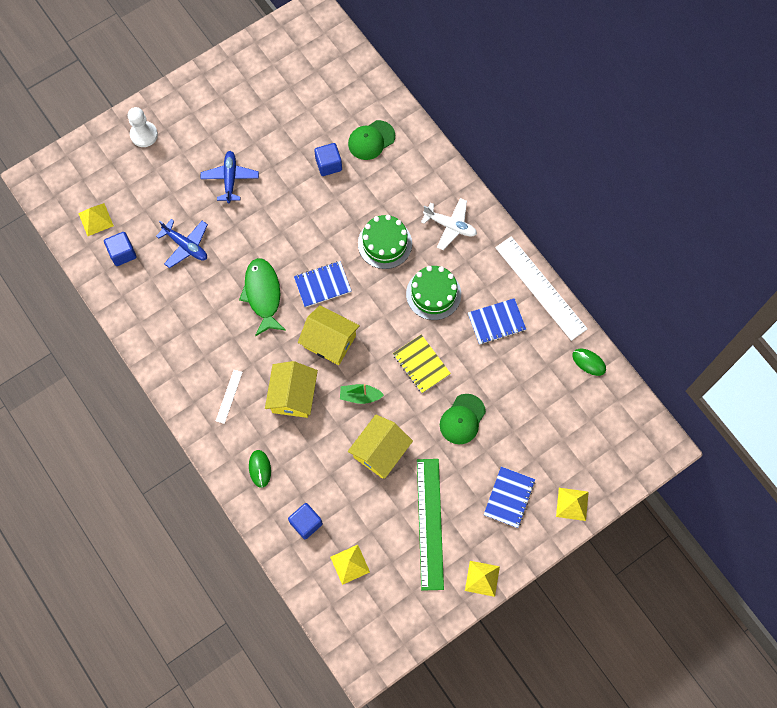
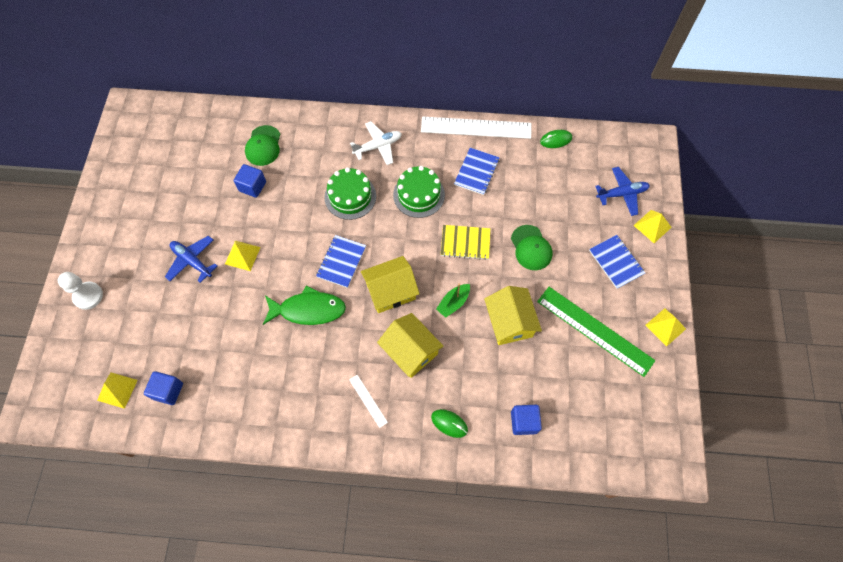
camera: 50 degrees left, 5 degrees down
blue plane [156,219,208,268] -> blue plane moved to [595,167,650,216]
green fish [239,258,286,336] -> green fish turned 150 degrees clockwise [263,285,346,325]
yellow pyramid [330,545,370,585] -> yellow pyramid moved to [225,241,261,271]

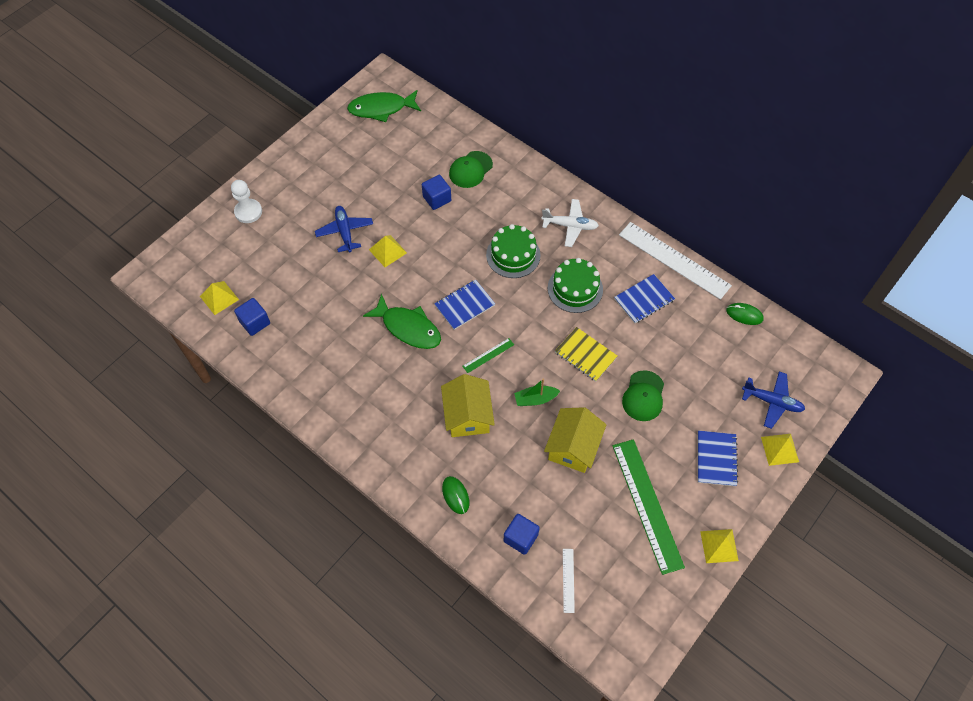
camera: 35 degrees right, 5 degrees down
white ruler [349,375,388,428] -> white ruler moved to [563,549,575,613]
yellow house [361,256,420,313] -> green ruler [462,338,514,373]
none -> green fish [347,90,421,122]

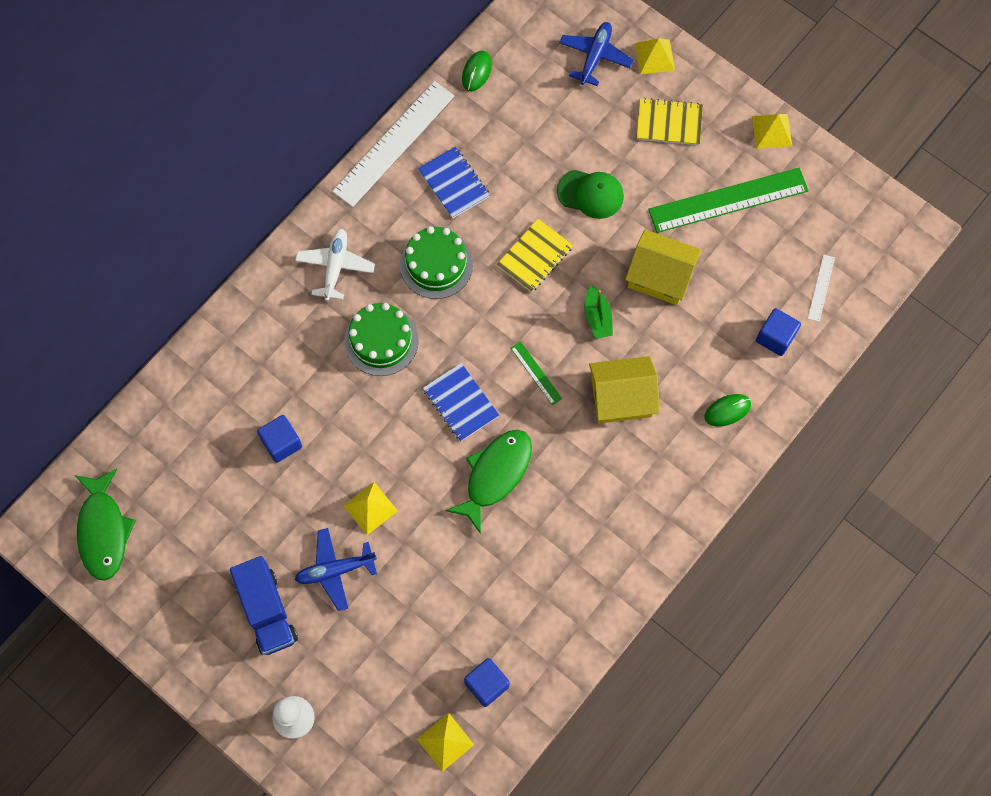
camera: 90 degrees left, 10 degrees up
green cap [449,151,493,188] -> none
white ruler [563,549,575,613] -> white ruler turned 75 degrees counterclockwise [808,254,835,322]
blue notebook [698,431,738,486] -> yellow notebook [636,98,703,145]
none -> blue truck [230,556,298,655]

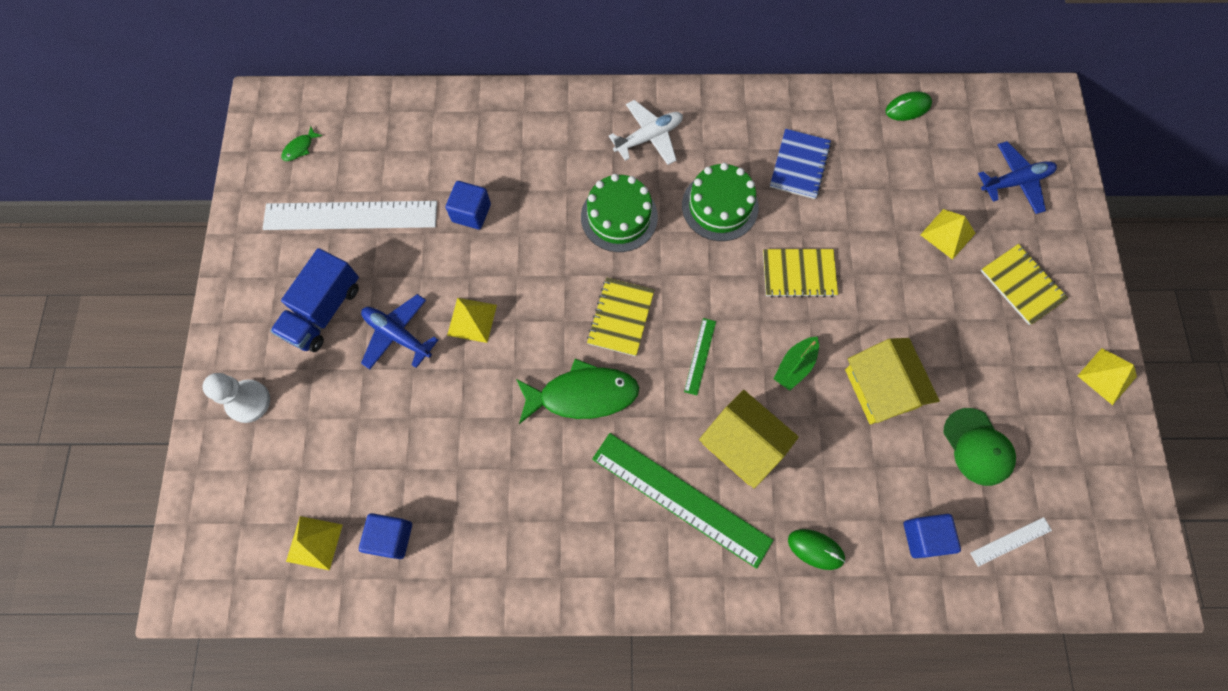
camera: 50 degrees right, 0 degrees up
green fish [75,468,136,581] -> green fish [281,126,322,161], size x0.41
white ruler [332,81,454,207] -> white ruler moved to [263,201,437,230]
blue notebook [423,363,499,441] -> yellow notebook [587,278,654,356]
green cap [557,170,624,219] -> green cap moved to [943,408,1016,486]
yellow pyramid [635,38,675,74] -> yellow pyramid moved to [920,209,976,260]
green ruler [648,168,809,233] -> green ruler moved to [592,433,773,569]

